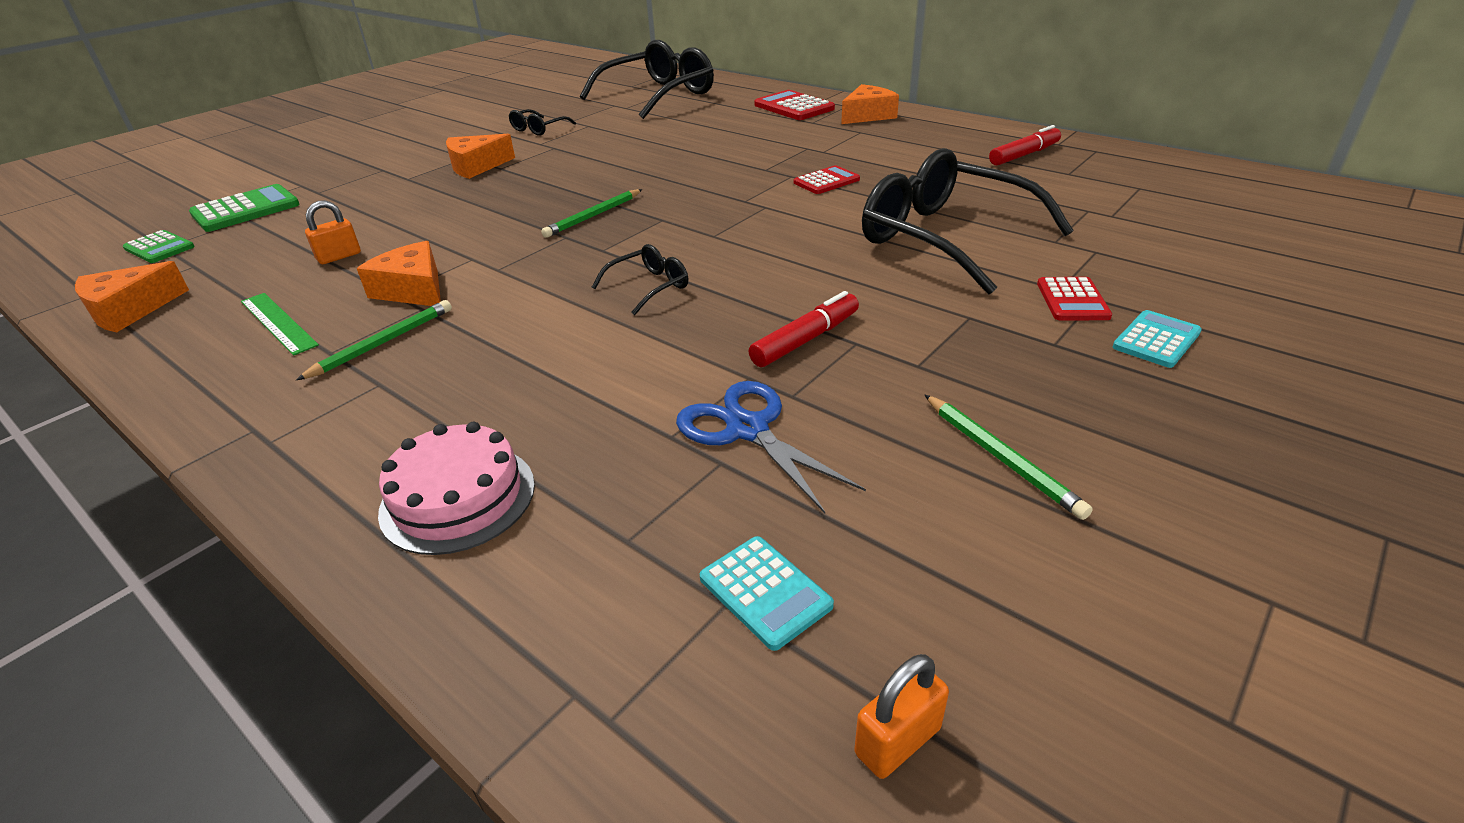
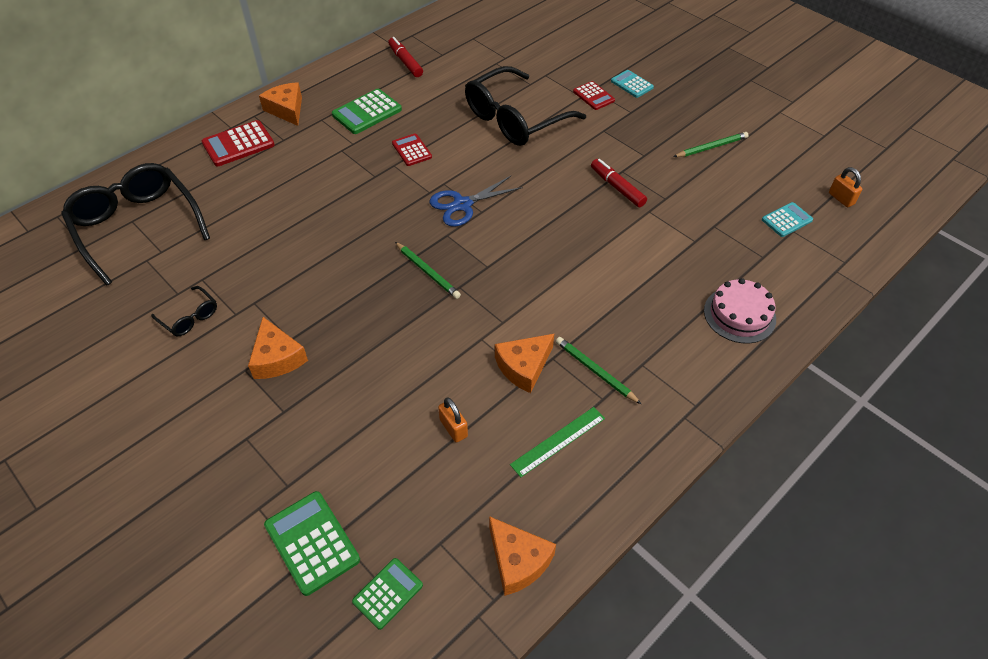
camera: 85 degrees left, 15 degrees up
black glasses [592,244,688,315] -> none
blue scissors [676,381,866,513] -> blue scissors moved to [430,176,523,227]
red calculator [1037,277,1112,320] -> red calculator turned 45 degrees clockwise [573,81,615,110]
none -> green calculator [332,89,402,134]

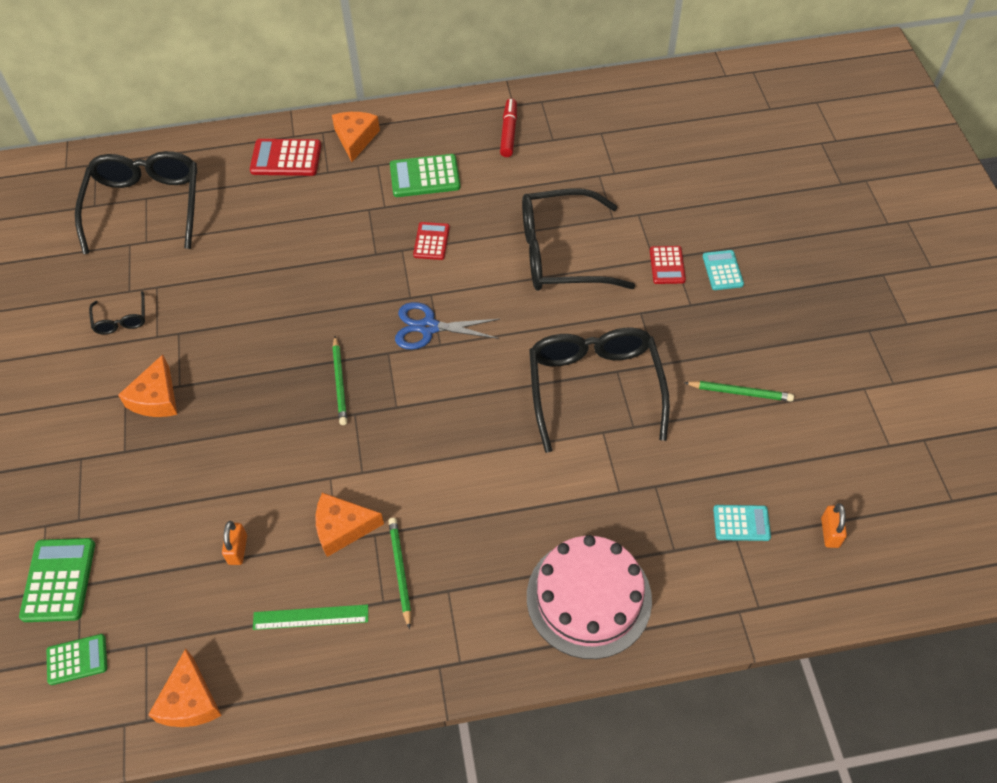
camera: 35 degrees right, 5 degrees up
red marker [591,159,647,207] -> black glasses [529,328,670,453]
pink cake [704,278,776,344] -> pink cake [527,535,652,659], size x1.51

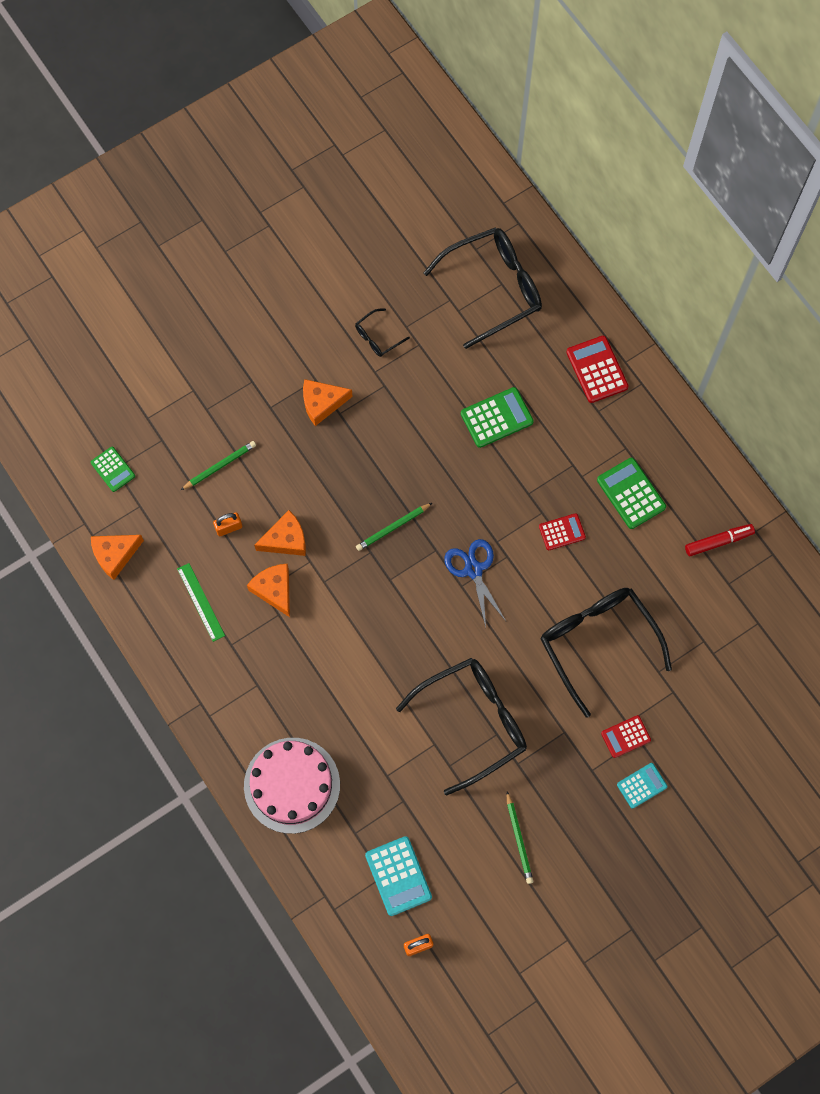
camera: 65 degrees right, 15 degrees up
green calculator [19,538,95,622] -> green calculator moved to [461,387,534,448]
orange cheese [332,112,380,162] -> orange cheese moved to [254,510,306,556]
green pencil [388,518,411,629] -> green pencil moved to [181,441,256,490]
turquoise calculator [713,505,771,541] -> turquoise calculator [365,836,432,916], size x1.56

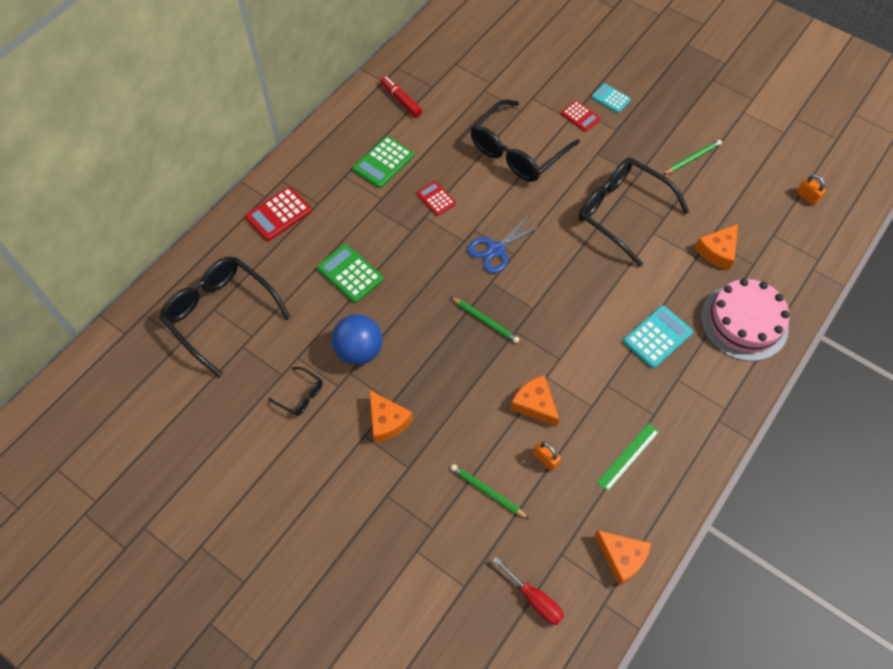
camera: 110 degrees left, 10 degrees down
green calculator [91,447,135,492] -> red screwdriver [492,557,564,625]
orange cheese [247,564,290,617] -> orange cheese moved to [695,224,738,270]
turquoise calculator [365,836,432,916] -> turquoise calculator moved to [623,306,693,369]
none -> blue ball [331,314,383,365]

